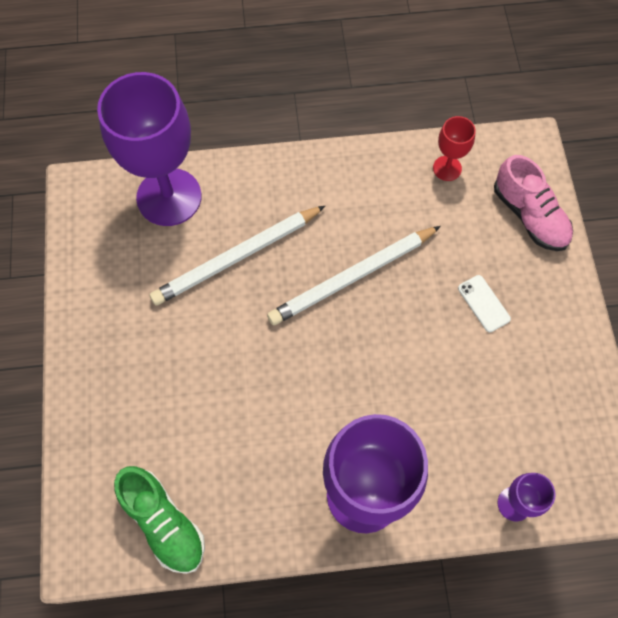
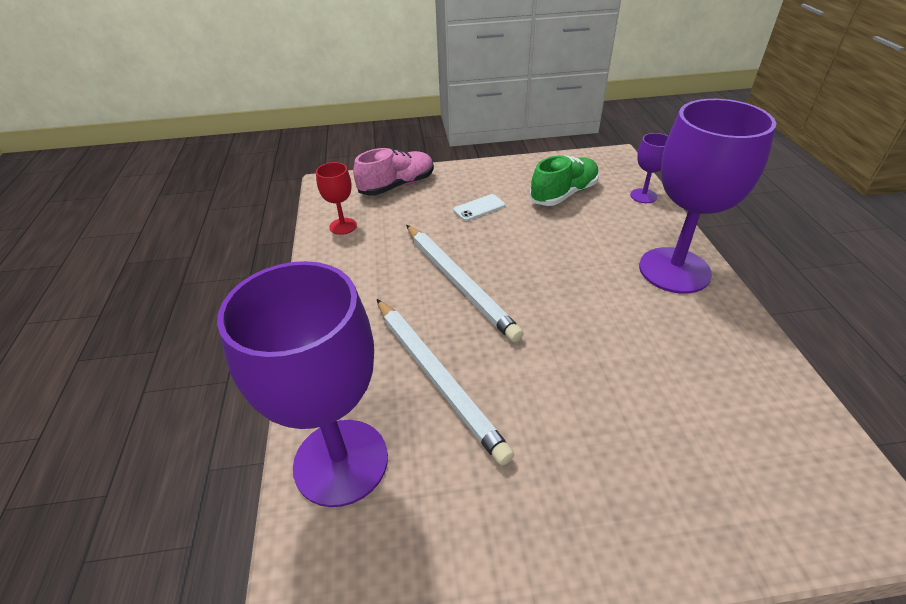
camera: 90 degrees left, 25 degrees down
green shoe [114,466,205,574] -> green shoe moved to [530,156,599,206]

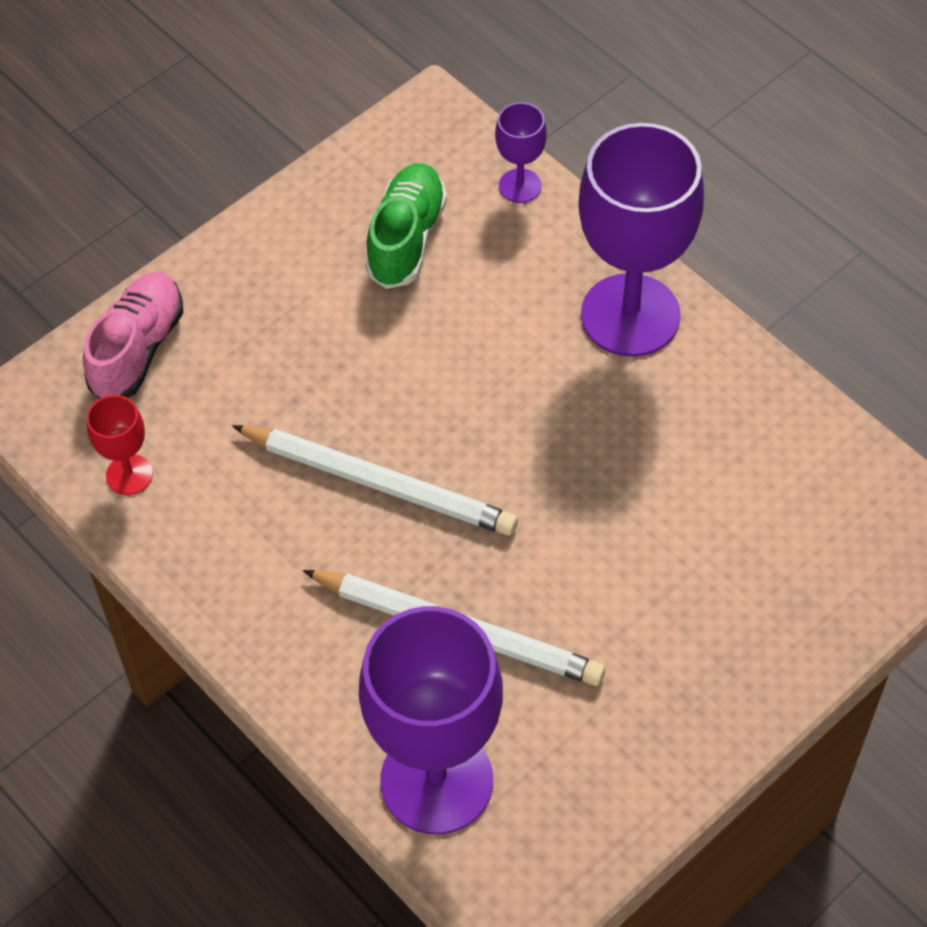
camera: 35 degrees left, 15 degrees up
white phone [453,194,505,221] -> none

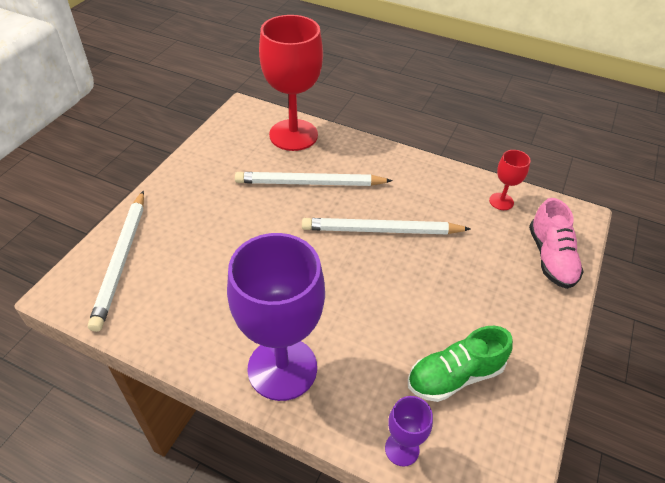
camera: 155 degrees right, 10 degrees down
purple goblet [359,606,503,834] -> red goblet [259,15,323,151]
green shoe [365,163,447,289] -> green shoe turned 75 degrees clockwise [408,326,513,402]
none -> white pencil [88,191,144,332]

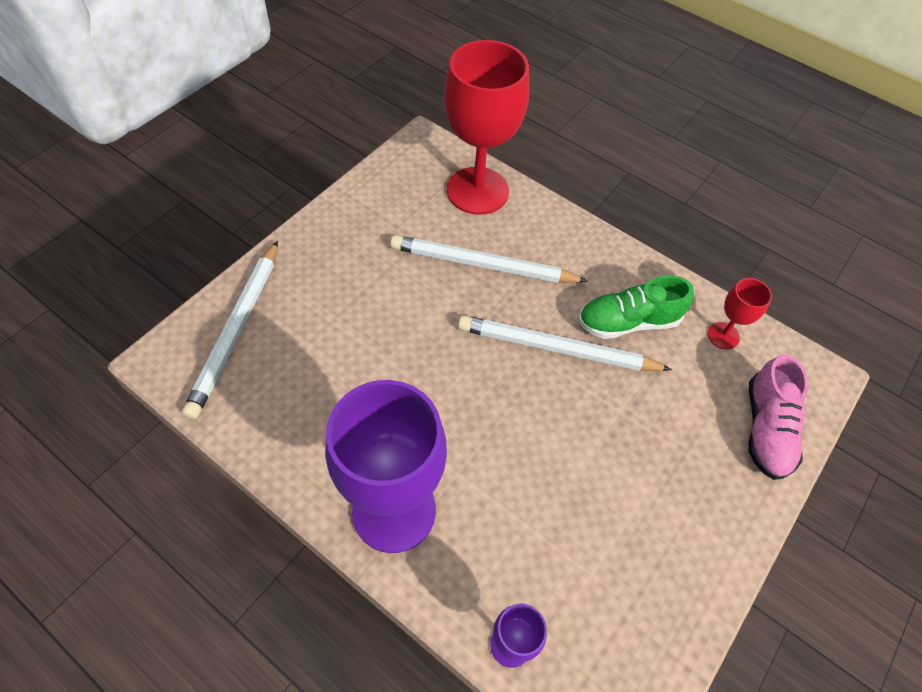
camera: 10 degrees right, 10 degrees up
green shoe [408,326,513,402] -> green shoe moved to [578,275,694,339]

